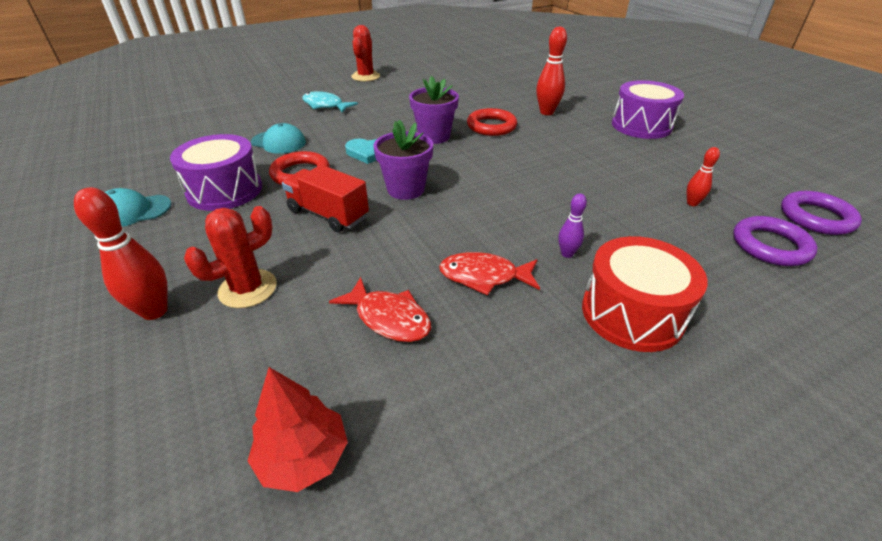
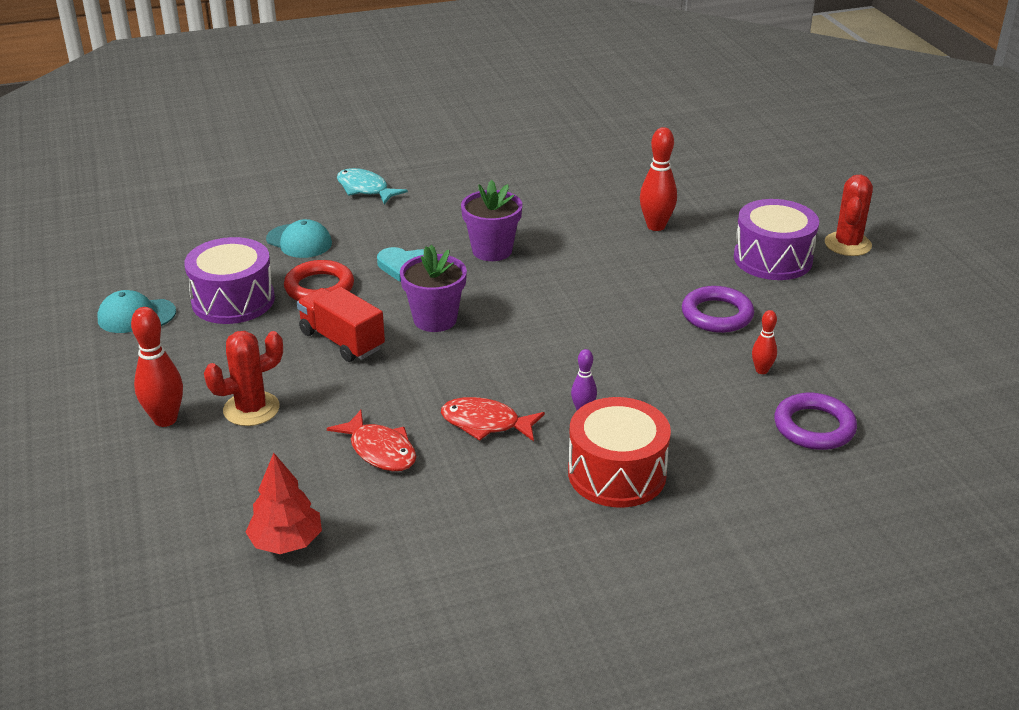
camera: 10 degrees right, 5 degrees down
red cactus [351,25,380,82] -> red cactus moved to [825,175,873,256]
red ring [467,108,517,136] -> none
purple ring [781,191,862,235] -> purple ring moved to [682,286,754,333]

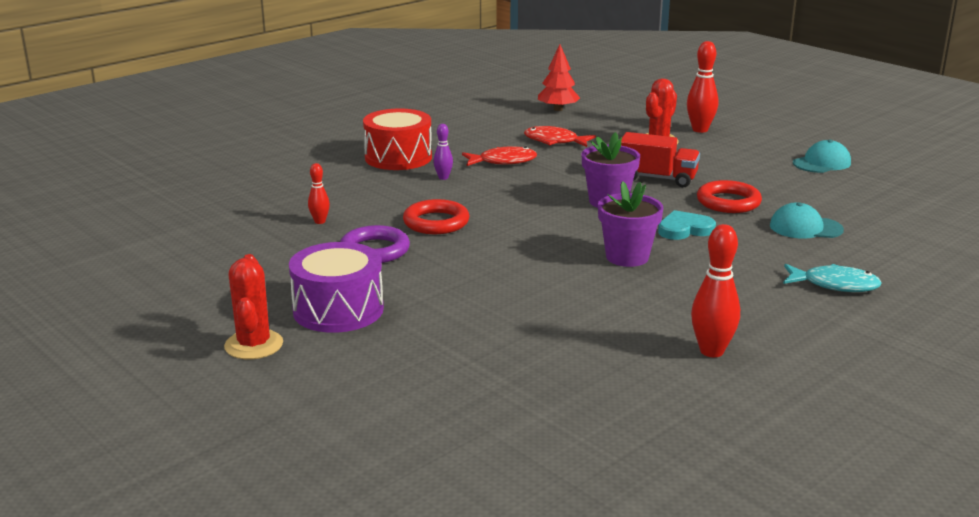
camera: 155 degrees right, 10 degrees down
purple drum [184,237,275,324] -> none
red bowling pin [640,127,677,231] -> red bowling pin moved to [691,224,740,357]
purple ring [774,393,857,450] -> none
none -> red ring [403,199,469,234]

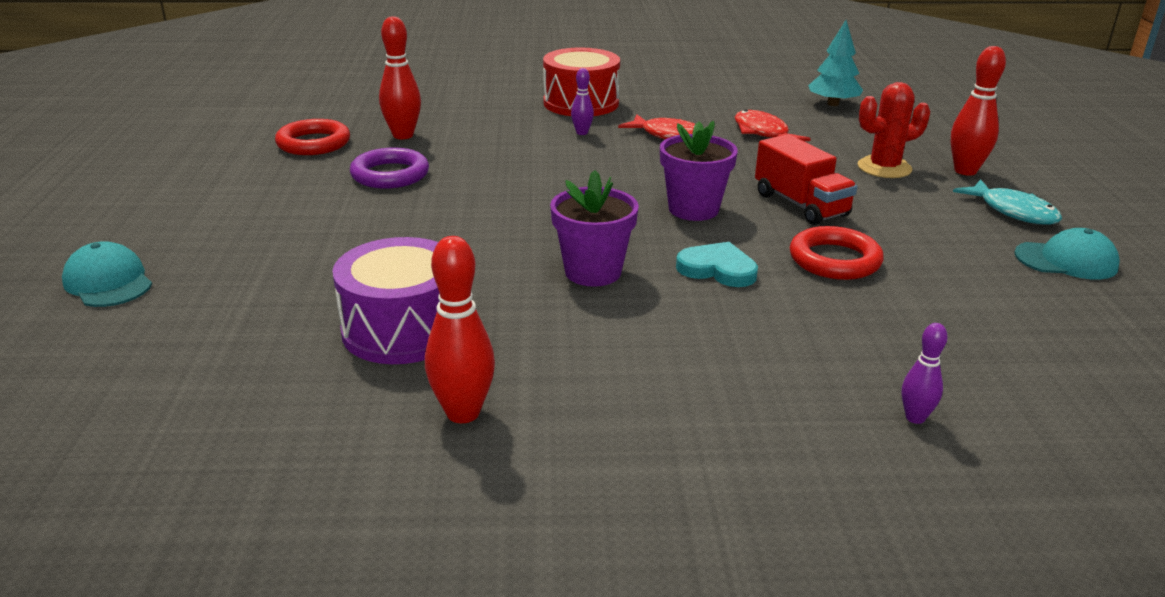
camera: 40 degrees right, 5 degrees up
red cactus [224,254,283,359] -> none
purple drum [289,242,384,333] -> purple drum moved to [333,237,440,364]
red bowling pin [308,163,330,224] -> red bowling pin [379,16,421,139], size x1.77
red ring [403,199,469,234] -> red ring moved to [275,119,350,155]
red tree [538,45,580,111] -> turquoise tree [808,20,863,106]
turquoise cap [770,202,844,239] -> turquoise cap moved to [62,241,152,307]
turquoise fish [783,264,882,292] -> turquoise fish moved to [953,179,1062,225]
none -> purple bowling pin [902,323,948,424]

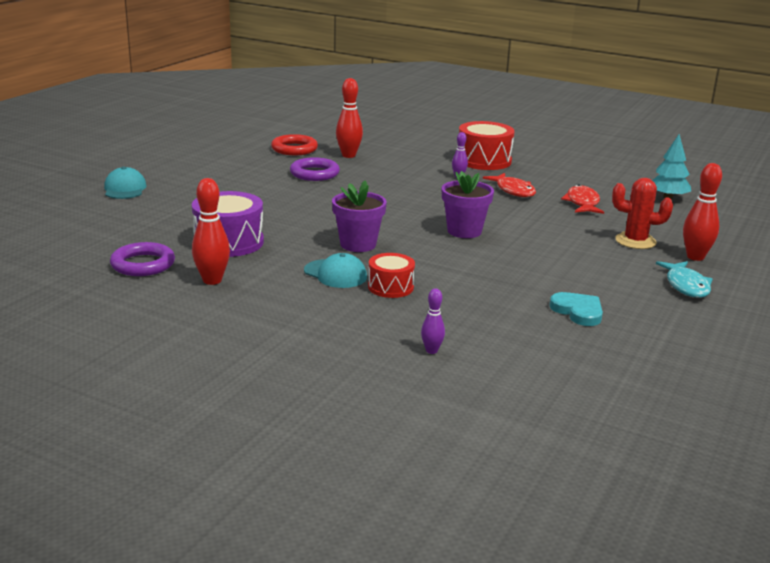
camera: 30 degrees right, 5 degrees down
turquoise heart [676,242,758,287] -> turquoise heart moved to [549,292,603,326]
red truck [755,134,857,225] -> none
red ring [790,226,884,280] -> none
turquoise cap [1014,228,1120,279] -> turquoise cap moved to [304,253,367,288]
none -> purple ring [110,242,175,276]
none -> red drum [368,253,415,298]

